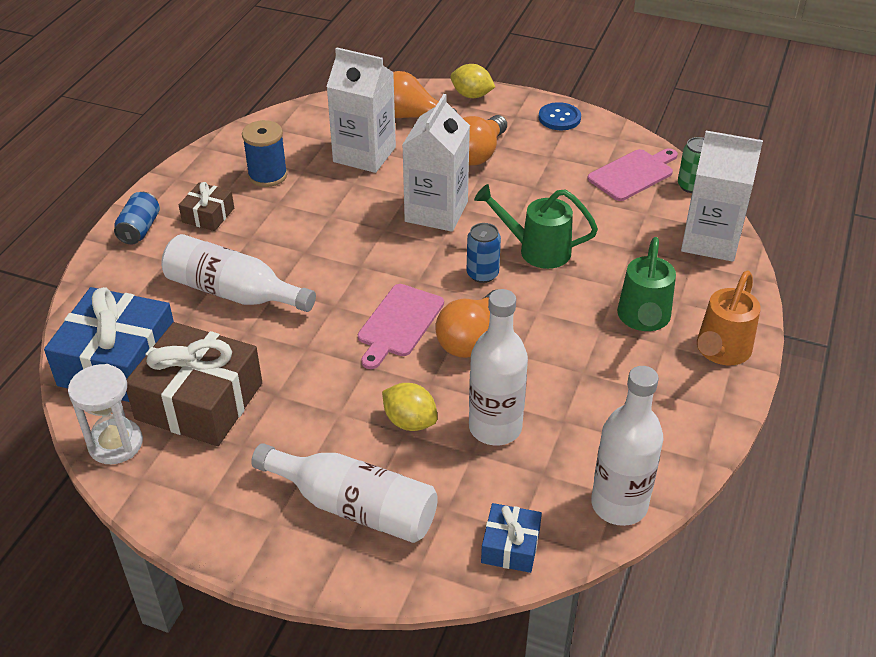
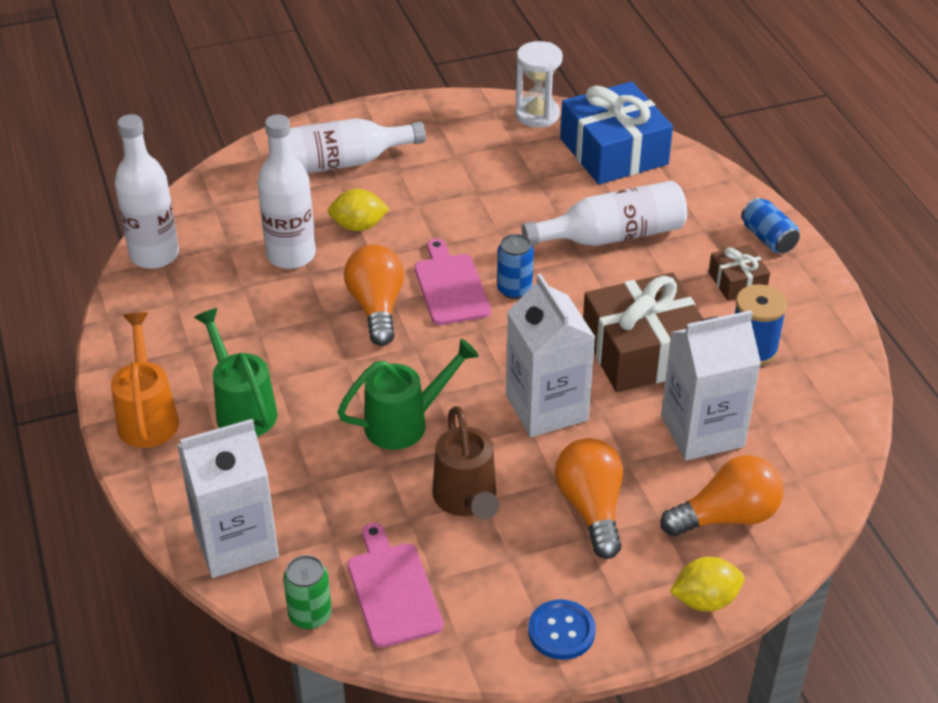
camera: 140 degrees right, 0 degrees up
brown gift [126,322,262,446] -> brown gift moved to [583,272,703,392]
blue can [467,223,501,283] -> blue can moved to [497,234,534,299]
blue gift [481,503,542,573] -> none
pink cutting board [587,148,678,201] -> pink cutting board turned 150 degrees clockwise [348,523,443,648]
none -> brown watering can [432,406,499,520]

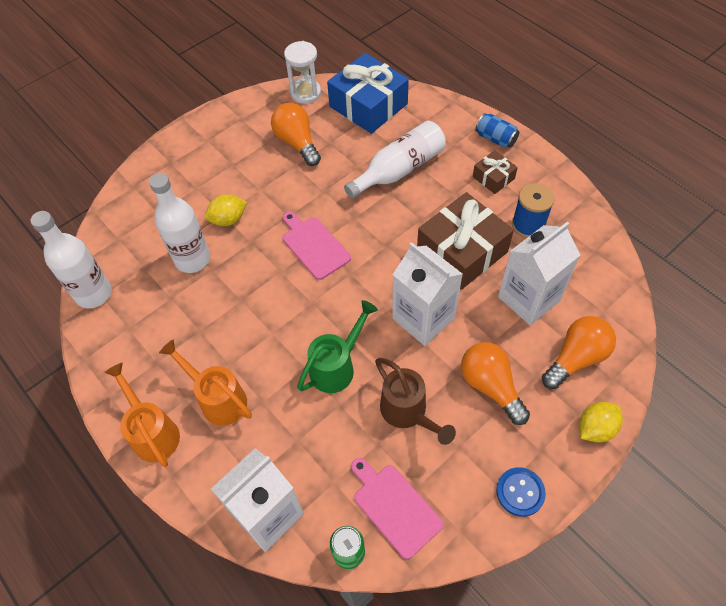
camera: 20 degrees left, 15 degrees up
green watering can [194,308,278,436] -> orange watering can [159,339,252,426]
white bottle [268,118,426,174] -> none
orange light bulb [344,245,404,346] -> orange light bulb moved to [271,103,321,166]
blue can [497,234,534,299] -> none

